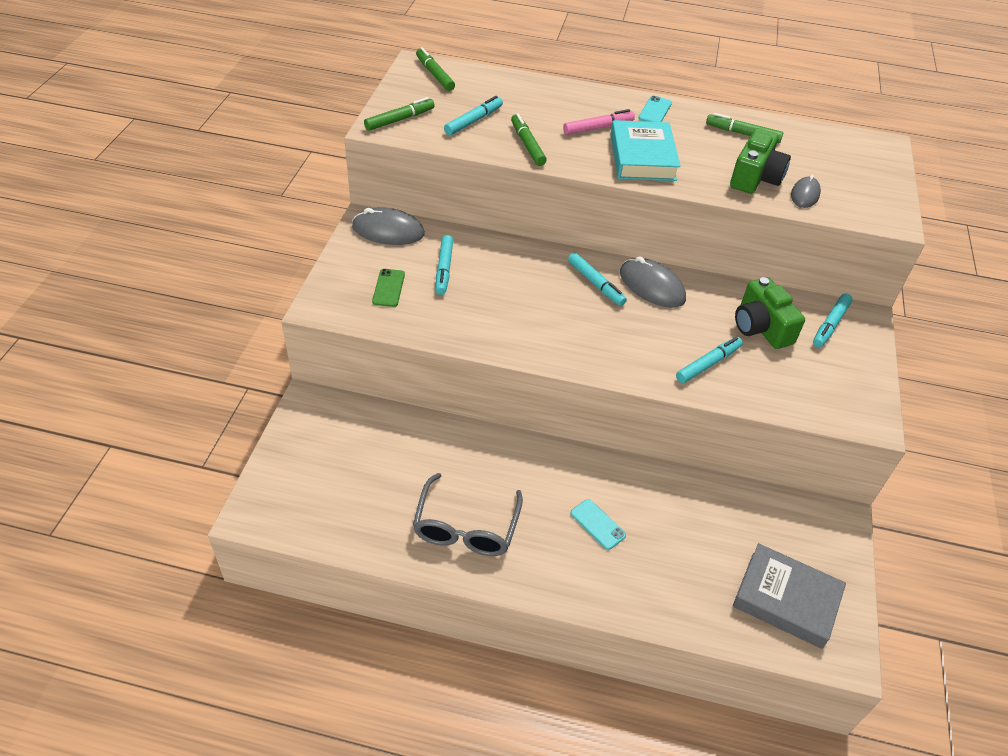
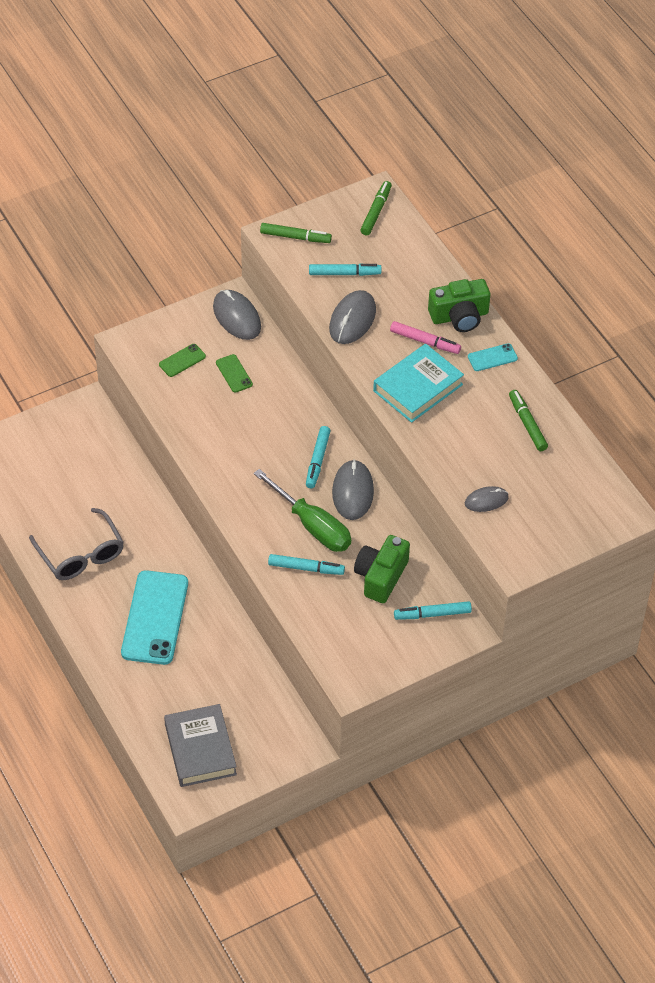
camera: 50 degrees right, 5 degrees up
grey glasses [413,473,523,556] -> grey glasses turned 90 degrees counterclockwise [29,508,124,580]
turquoise marker [436,235,453,295] -> green phone [216,354,253,393]
green marker [511,114,547,166] -> grey mouse [329,290,376,344]
turquoise phone [571,499,626,550] -> turquoise phone [121,570,188,665], size x2.25
green camera [730,128,791,194] -> green camera moved to [428,279,490,332]
none -> green screwdriver [253,469,351,552]

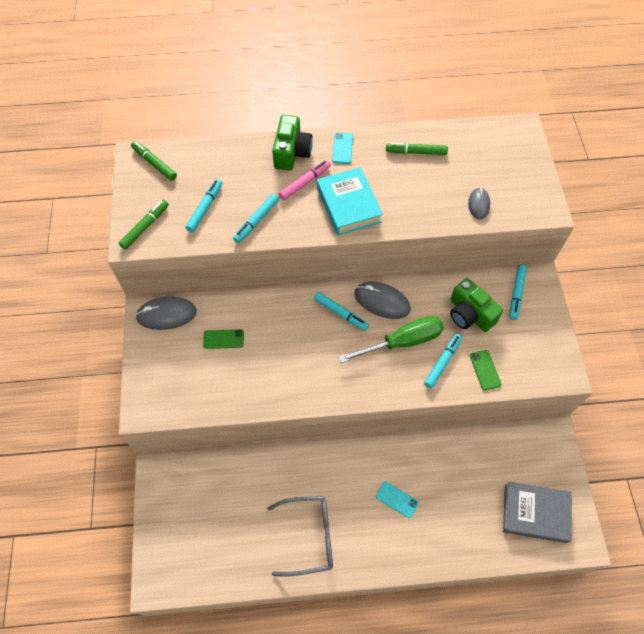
camera: 65 degrees left, 10 degrees up
turquoise phone [121,570,188,665] -> turquoise phone [376,482,419,518], size x0.45
green phone [159,344,206,377] -> green phone moved to [470,350,501,391]
grey mouse [329,290,376,344] -> turquoise marker [233,194,279,243]

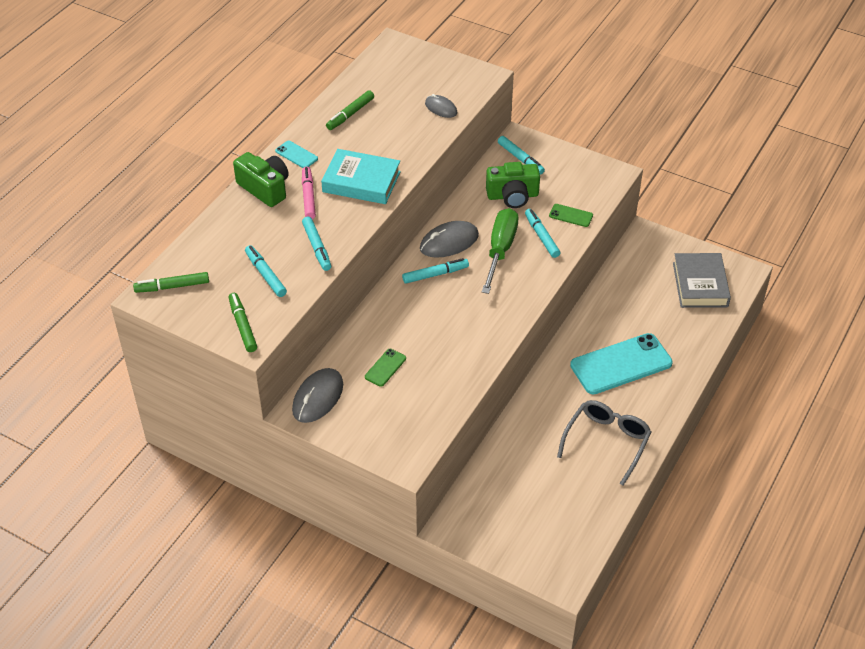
camera: 55 degrees left, 15 degrees down
turquoise phone [376,482,419,518] -> turquoise phone [570,333,673,394], size x2.25
grey book [503,481,572,543] -> grey book turned 45 degrees counterclockwise [673,253,731,308]

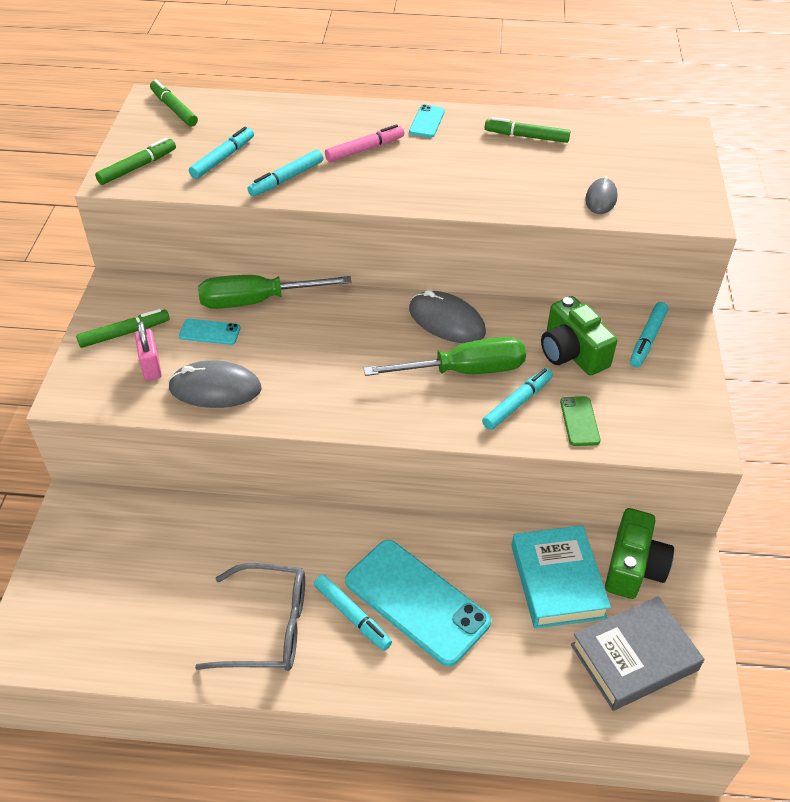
camera: 65 degrees right, 0 degrees up
green camera [233,152,289,207] -> green camera moved to [605,508,674,599]
grey mouse [292,368,343,423] -> grey mouse moved to [168,360,262,408]
turquoise book [321,149,401,204] -> turquoise book moved to [511,525,611,629]
green phone [365,349,406,387] -> turquoise phone [179,319,241,345]
turquoise marker [402,258,469,284] -> turquoise marker moved to [314,574,392,651]
none -> green marker [76,309,170,348]
none -> pink padlock [135,321,162,380]
none -> green screwdriver [198,275,352,309]

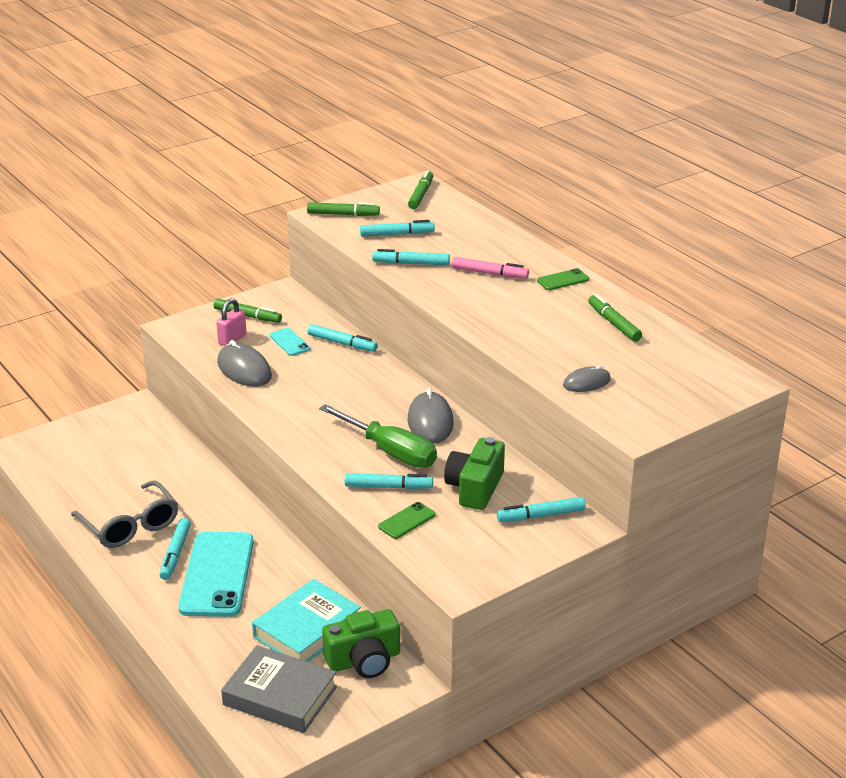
camera: 50 degrees right, 15 degrees down
green screwdriver [198,275,352,309] -> turquoise marker [308,324,378,352]
turquoise phone [409,105,445,138] -> green phone [537,268,589,290]

